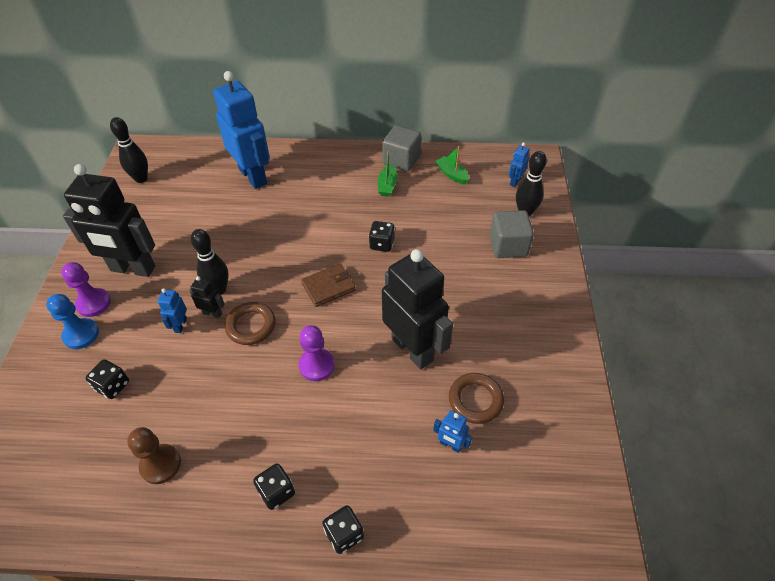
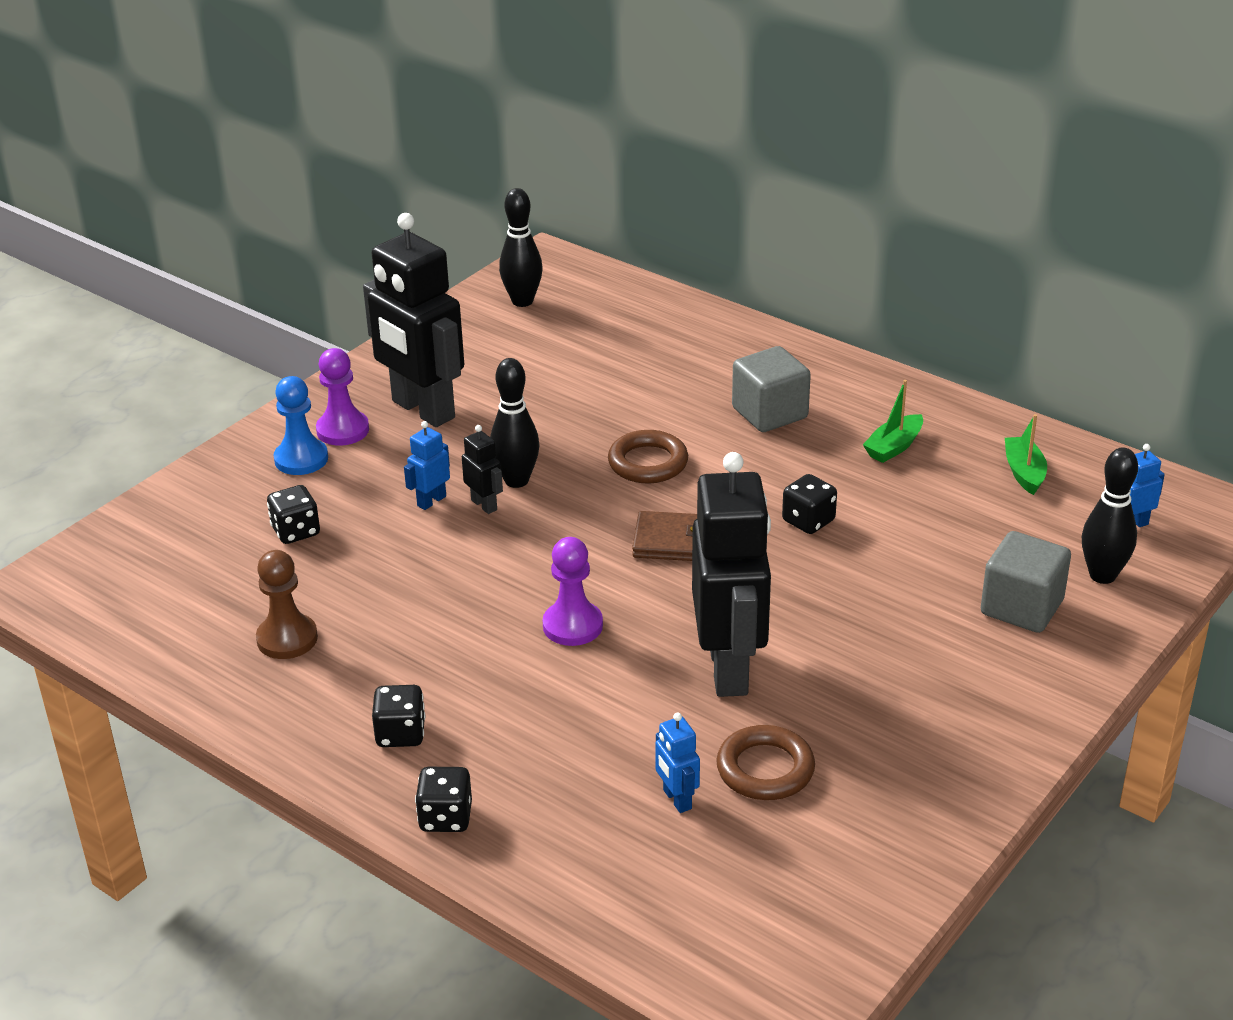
camera: 35 degrees right, 15 degrees down
blue robot [213,71,270,189] -> none
brown ring [225,302,276,345] -> brown ring moved to [608,430,688,484]
grey cube [382,125,421,172] -> grey cube moved to [732,346,811,432]

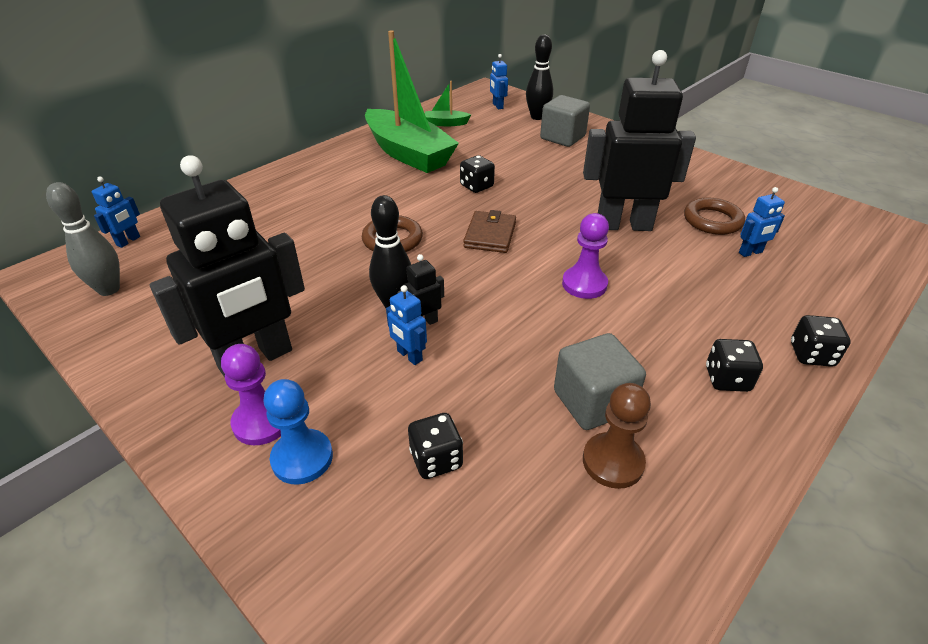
camera: 85 degrees left, 5 degrees up
black bowling pin [499,188,543,307] -> grey bowling pin [46,182,120,296]
grey cube [732,346,811,432] -> grey cube moved to [554,333,646,430]
green boat [863,380,923,463] -> green boat [365,30,459,173], size x2.43
none -> blue robot [92,177,140,248]

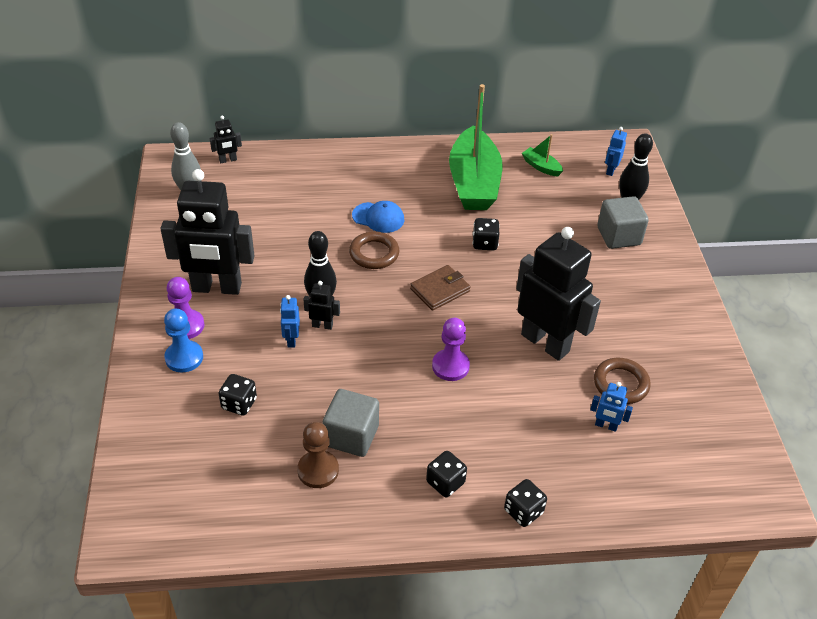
camera: 40 degrees right, 5 degrees up
blue robot [92,177,140,248] -> black robot [210,116,242,163]
none -> blue cap [352,201,404,233]

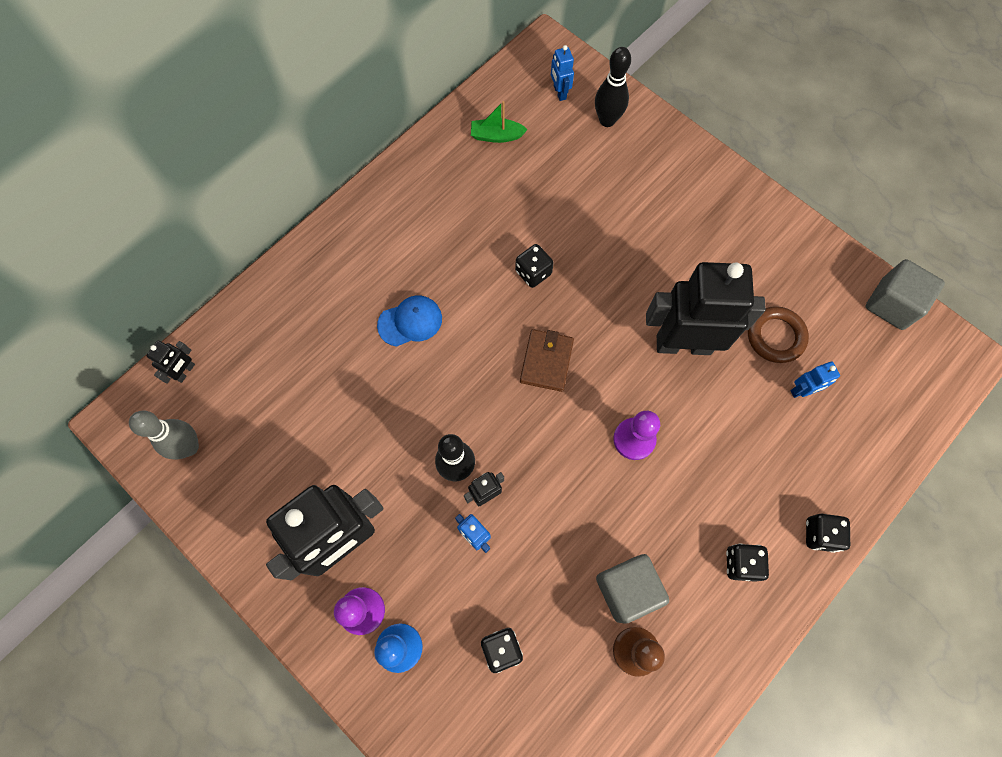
camera: 40 degrees left, 25 degrees up
brown ring [349,231,399,269] -> none
green boat [449,84,502,210] -> none
grey cube [597,196,649,249] -> grey cube moved to [866,259,945,330]

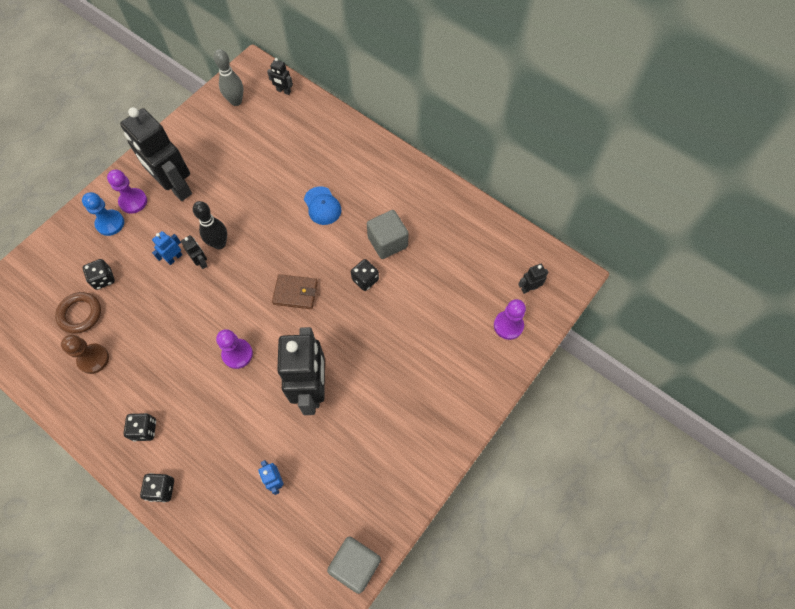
camera: 85 degrees right, 5 degrees down
green boat [471,101,528,143] -> none
blue robot [551,45,574,101] -> black robot [518,264,548,294]
black bowling pin [595,47,631,127] -> purple pawn [494,299,526,340]
grey cube [596,554,669,624] -> grey cube moved to [367,210,409,259]
brown ring [748,306,809,363] -> brown ring moved to [55,292,101,333]

